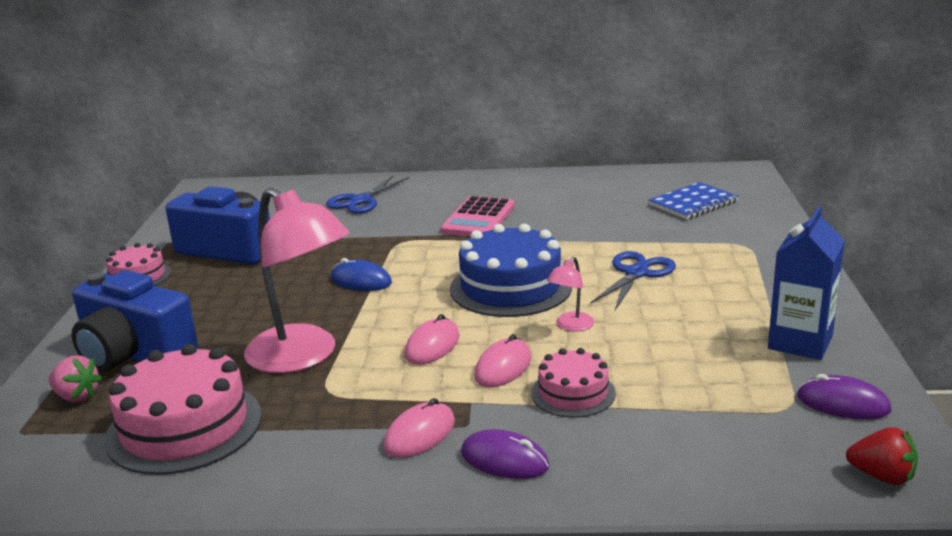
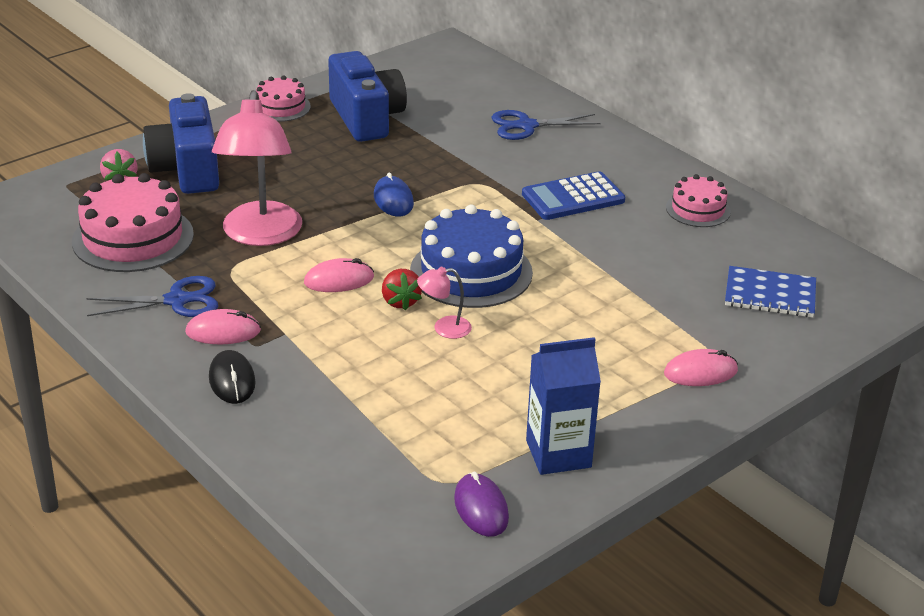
camera: 45 degrees right, 10 degrees up
pink calculator [441,196,515,236] -> blue calculator [522,171,626,220]
purple mouse [461,429,549,479] -> black mouse [209,350,256,404]
pink mouse [474,334,531,387] -> pink mouse moved to [664,349,738,386]
pink cake [531,348,616,418] -> pink cake moved to [666,174,731,227]
blue scissors [590,251,676,310] -> blue scissors moved to [86,276,218,317]
red strawberry [846,427,918,485] -> red strawberry moved to [382,269,422,311]

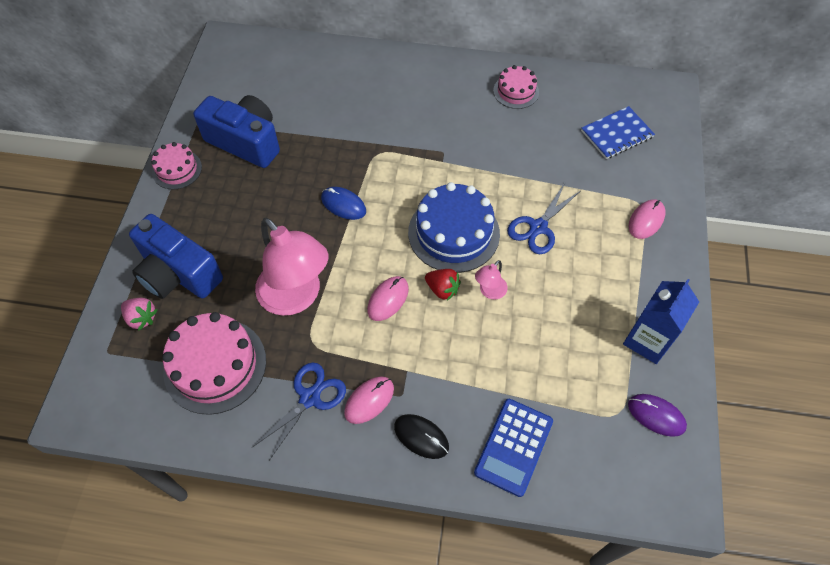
camera: 40 degrees left, 25 degrees up
blue scissors [491,110,600,140] -> blue scissors moved to [507,183,580,254]
blue calculator [522,171,626,220] -> blue calculator moved to [474,399,553,497]

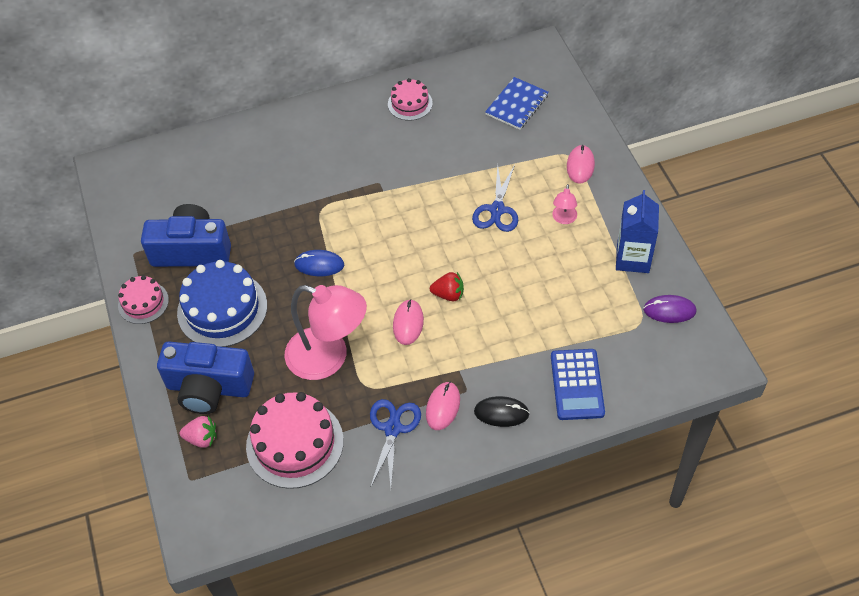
camera: 25 degrees left, 5 degrees down
blue cake [408,182,500,273] -> blue cake moved to [177,260,267,347]
pink lamp [475,260,508,299] -> pink lamp moved to [552,184,577,224]

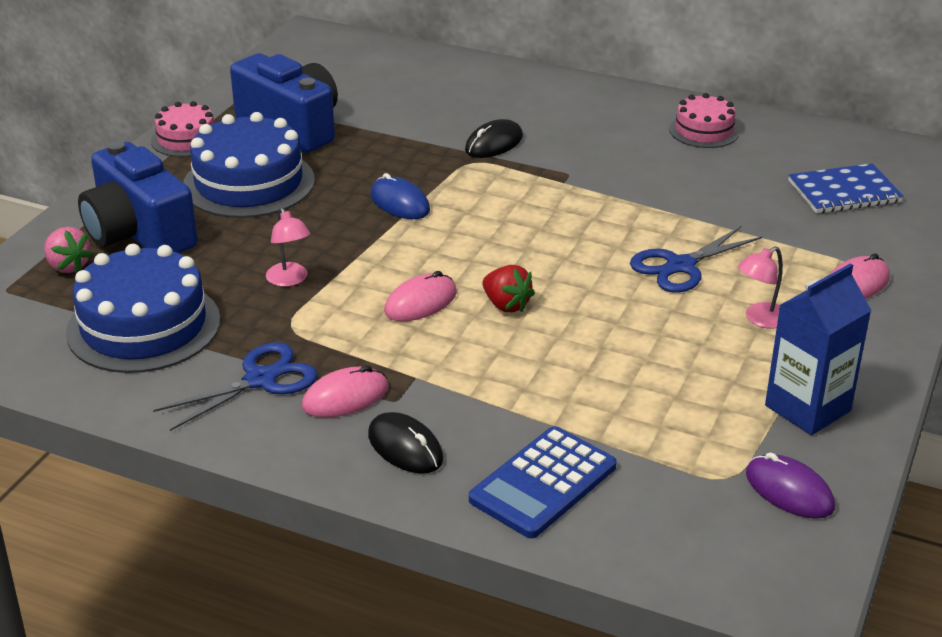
camera: 40 degrees right, 20 degrees down
pink cake [246,392,344,489] -> blue cake [66,244,220,373]
pink lamp [284,285,367,380] -> pink lamp [266,207,310,287], size x0.43
none -> black mouse [465,119,523,158]

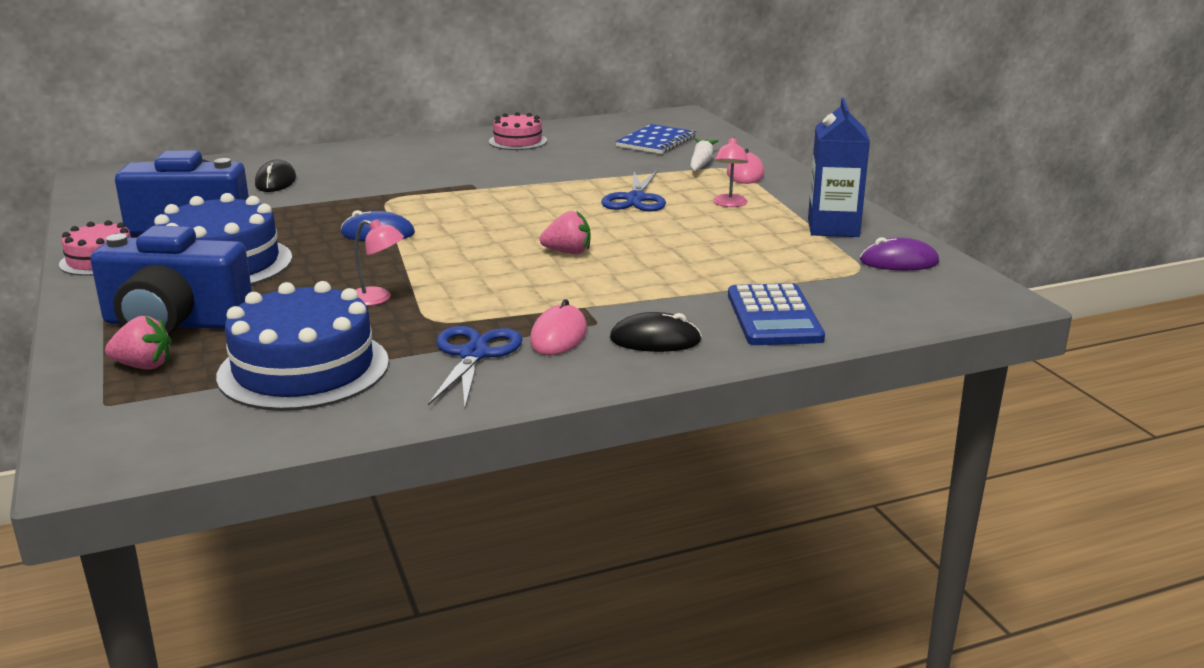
camera: 45 degrees left, 10 degrees down
pink mouse [384,271,457,321] -> none
black mouse [465,119,523,158] -> black mouse moved to [255,160,296,192]
red strawberry [482,265,535,313] -> pink strawberry [540,211,590,254]
none -> white carrot [690,139,719,171]

